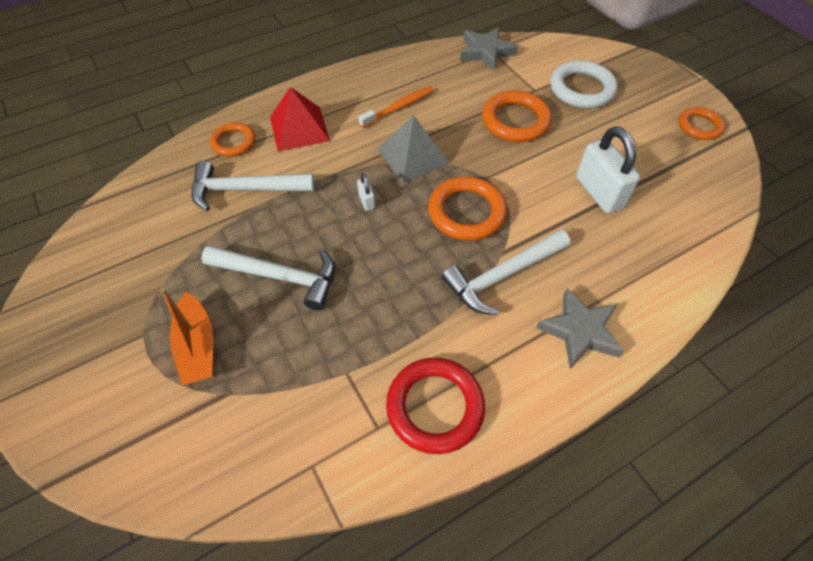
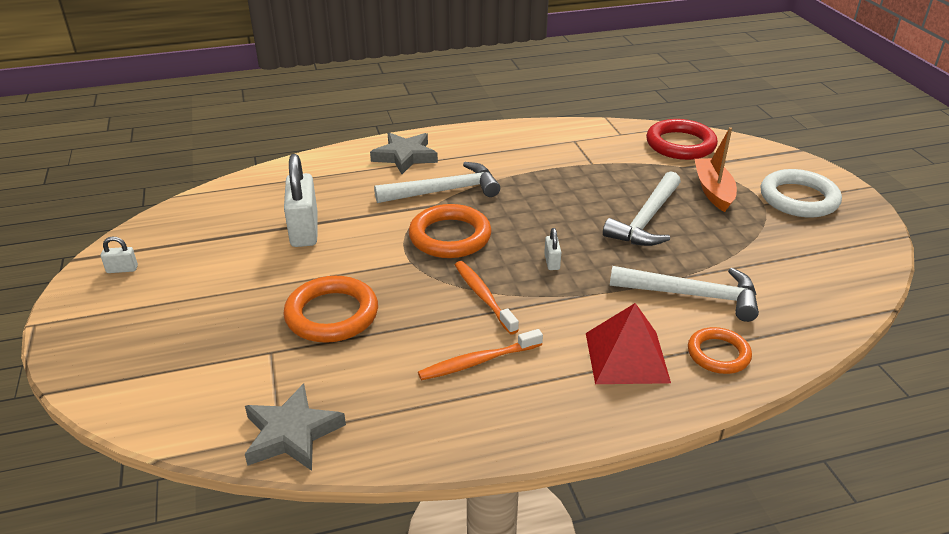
camera: 165 degrees left, 20 degrees down
white hammer [201,245,335,311] -> white hammer turned 90 degrees counterclockwise [603,171,681,246]
grey pyramid [377,115,450,183] -> orange toothbrush [455,261,519,335]
red ring [386,357,485,454] -> red ring moved to [646,119,718,160]
white ring [550,60,618,108] -> white ring moved to [760,169,842,218]
orange ring [679,107,725,140] -> white padlock [101,236,138,273]

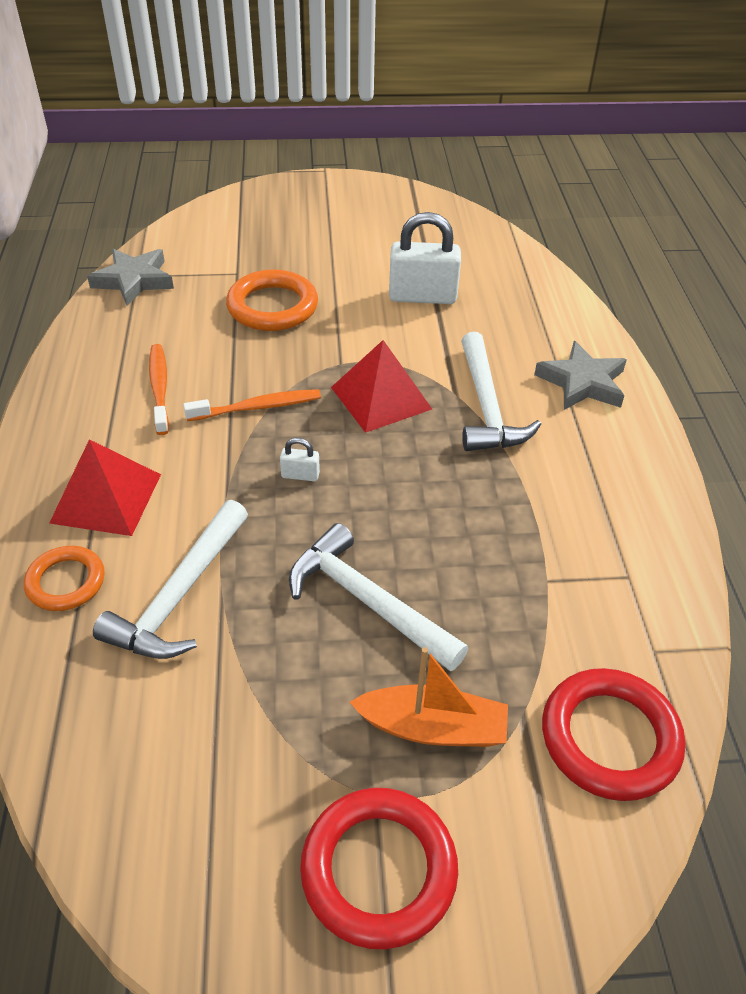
camera: 100 degrees right, 10 degrees up
white padlock [101,236,138,273] -> none
orange ring [409,204,491,258] -> red pyramid [331,340,432,433]
white ring [760,169,842,218] -> red ring [300,788,458,949]

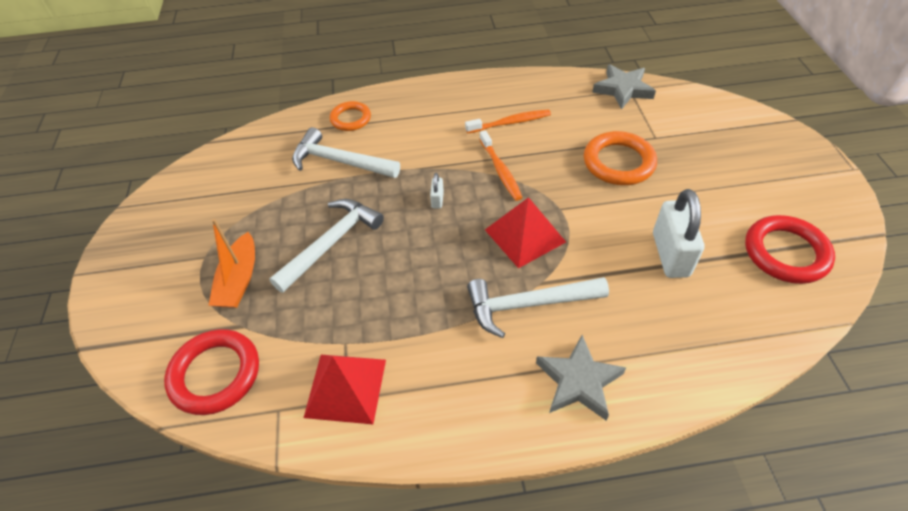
camera: 90 degrees right, 5 degrees up
red pyramid [49,439,161,536] -> red pyramid moved to [304,355,386,424]
red ring [300,788,458,949] -> red ring moved to [745,215,835,284]

